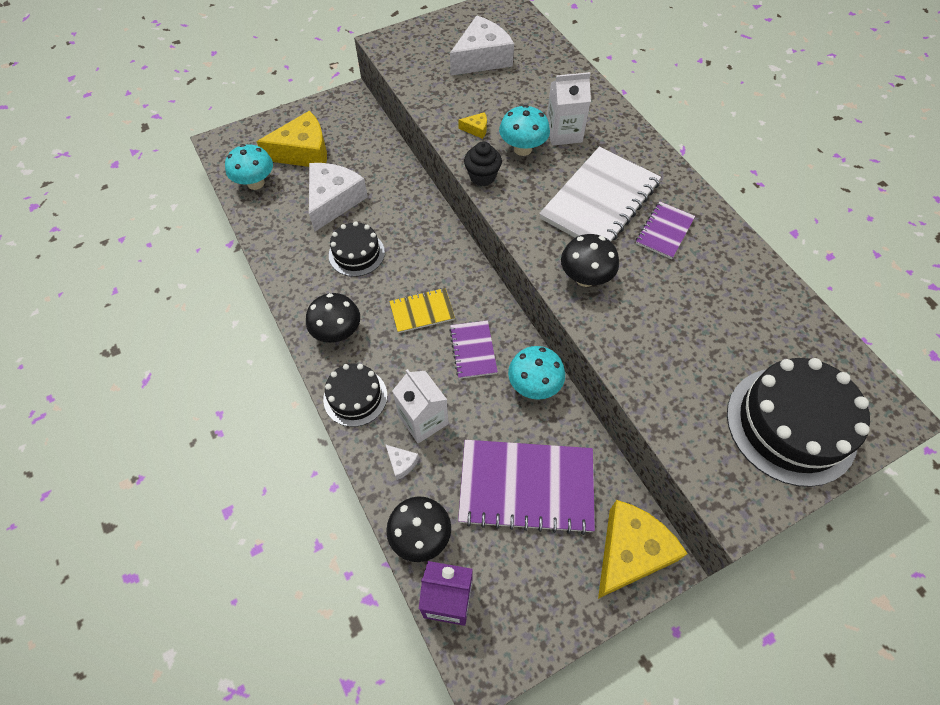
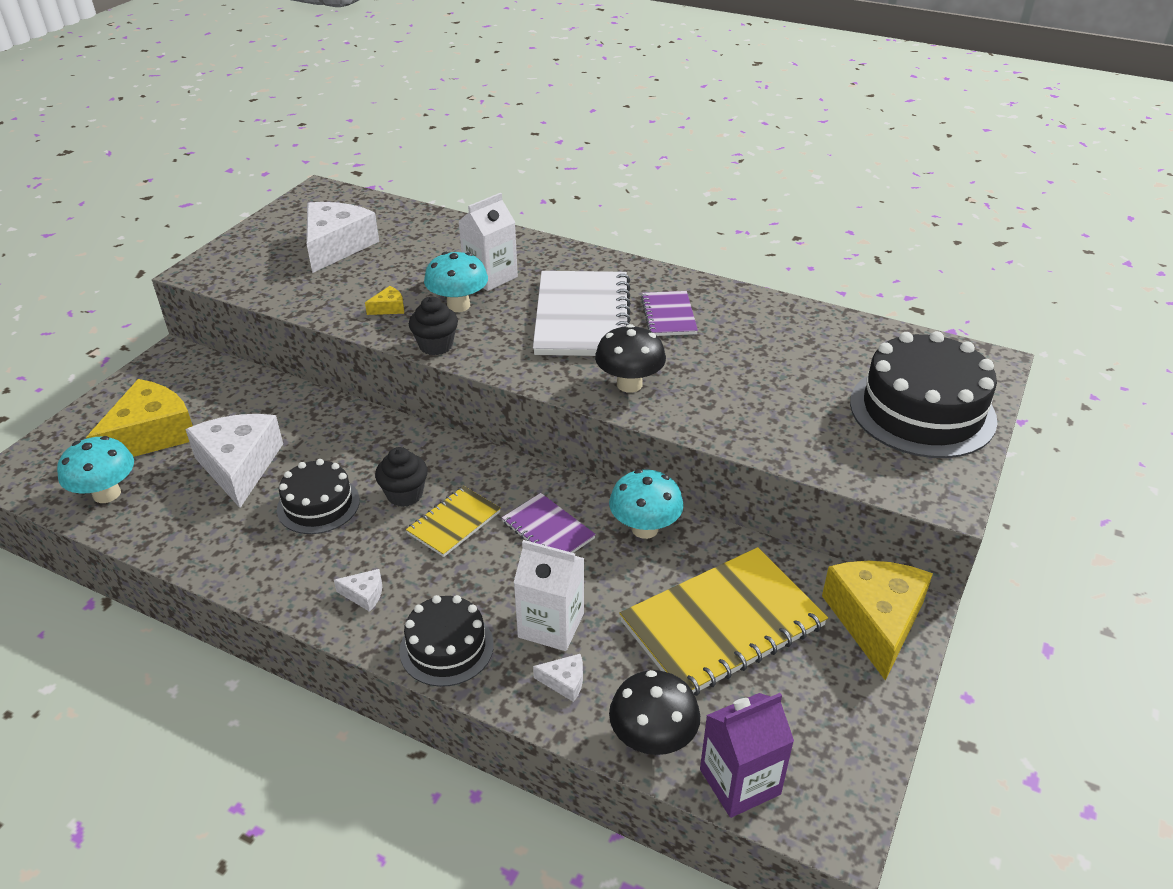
camera: 35 degrees left, 20 degrees down
black mushroom [306,293,360,343] -> white cheese [334,569,382,612]
purple notebook [458,440,595,535] -> yellow notebook [619,547,828,696]
none -> black cupcake [375,447,428,507]

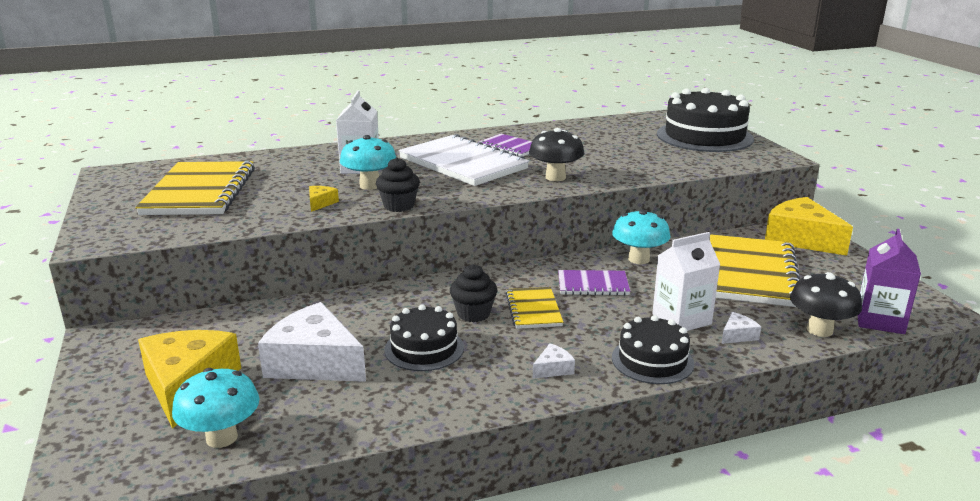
camera: 45 degrees left, 15 degrees down
white cheese [306,202,379,273] -> yellow notebook [136,161,255,215]

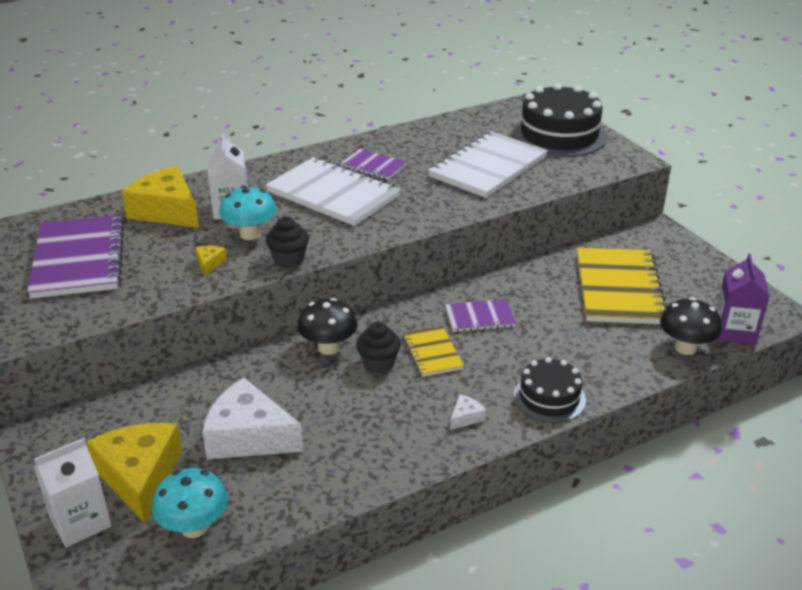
camera: 10 degrees left, 10 degrees up
yellow notebook [136,161,255,215] -> purple notebook [27,215,124,299]
black cake [384,304,464,371] -> none
black mushroom [529,128,584,181] -> black mushroom moved to [298,298,358,355]
turquoise mushroom [612,210,671,264] -> none
white carton [652,232,720,331] -> white carton moved to [34,438,112,547]
white cheese [721,312,761,344] -> none
yellow cheese [765,197,853,256] -> yellow cheese moved to [122,166,199,228]
none -> white notebook [428,131,548,198]

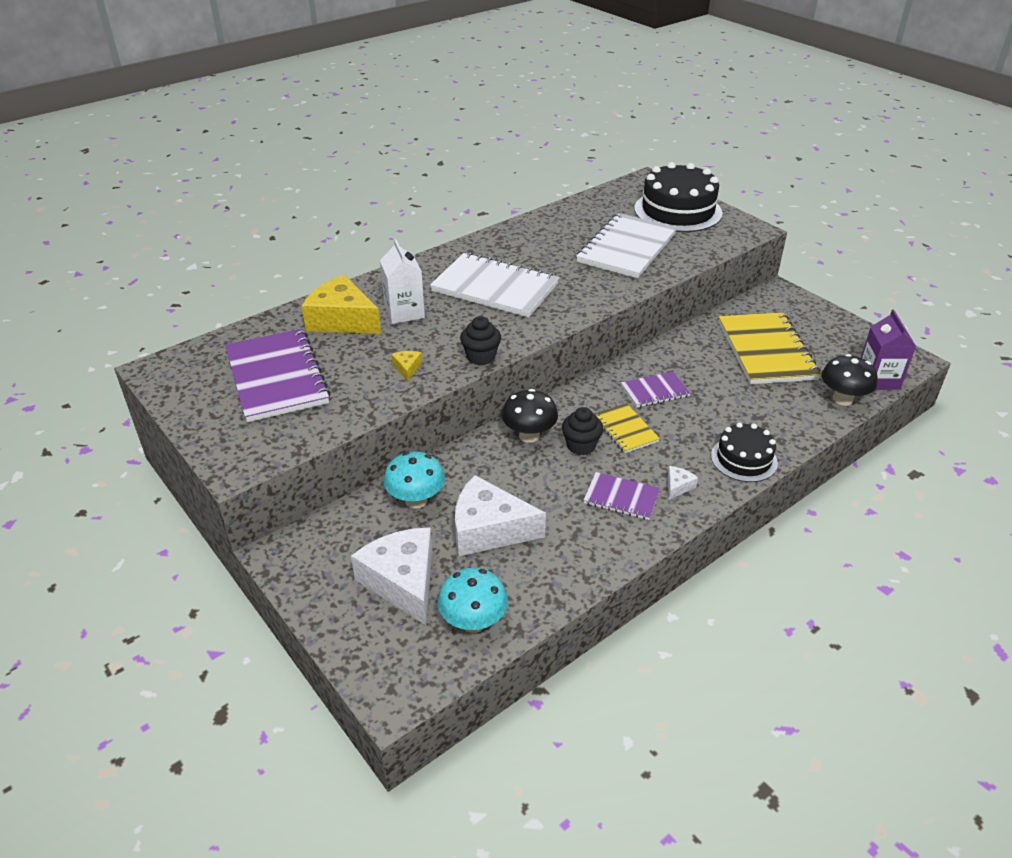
camera: 10 degrees left, 5 degrees up
white carton [34,438,112,547] -> none
yellow cheese [86,423,182,524] -> white cheese [351,527,433,625]
turquoise mushroom [219,186,276,240] -> turquoise mushroom moved to [384,451,445,509]
purple notebook [341,149,407,180] -> purple notebook moved to [584,472,660,520]

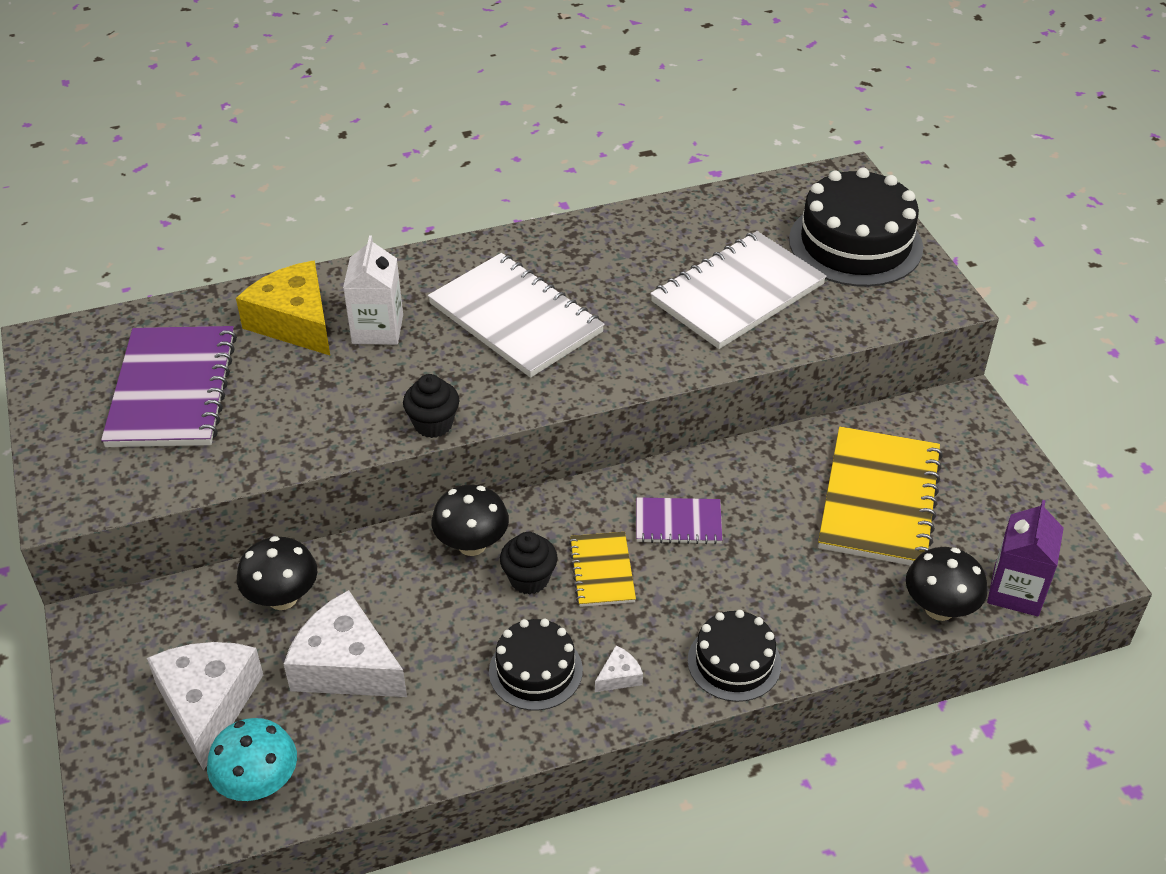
camera: 20 degrees right, 5 degrees up
turquoise mushroom [384,451,445,509] -> black mushroom [237,536,317,610]
yellow cheese [391,351,422,381] -> none
purple notebook [584,472,660,520] -> black cake [489,619,583,710]

